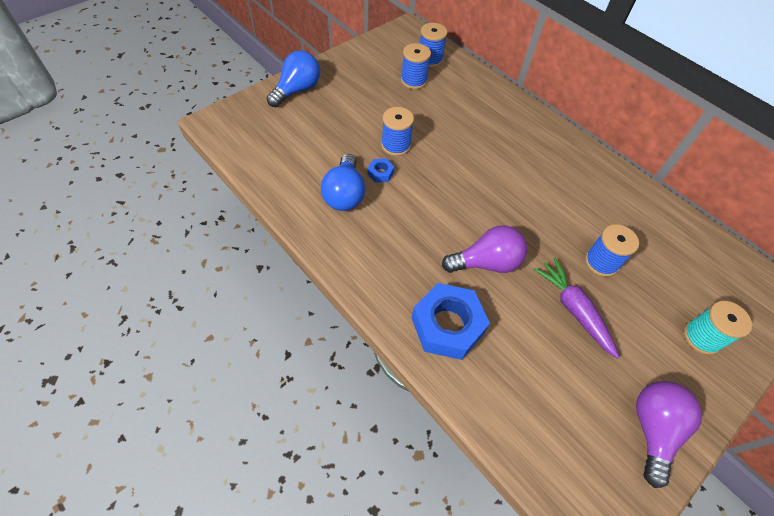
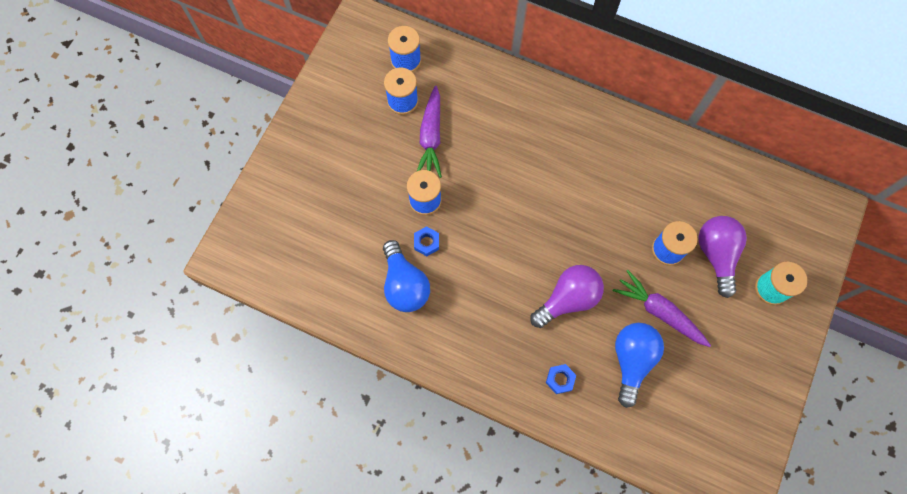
camera: 20 degrees left, 15 degrees up
blue light bulb [267,50,320,107] -> blue light bulb moved to [615,323,664,408]
blue nut [412,283,490,360] -> blue nut [546,364,576,394], size x0.44
purple light bulb [636,381,702,488] -> purple light bulb moved to [699,216,747,298]
none -> purple carrot [417,86,442,178]

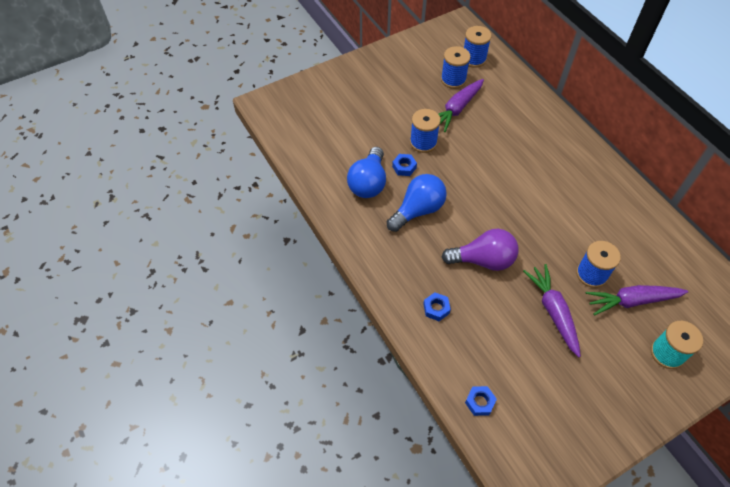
camera: 35 degrees right, 15 degrees down
blue light bulb [615,323,664,408] -> blue light bulb moved to [387,174,447,232]
purple light bulb [699,216,747,298] -> purple carrot [586,285,688,316]
none -> blue nut [465,386,497,416]

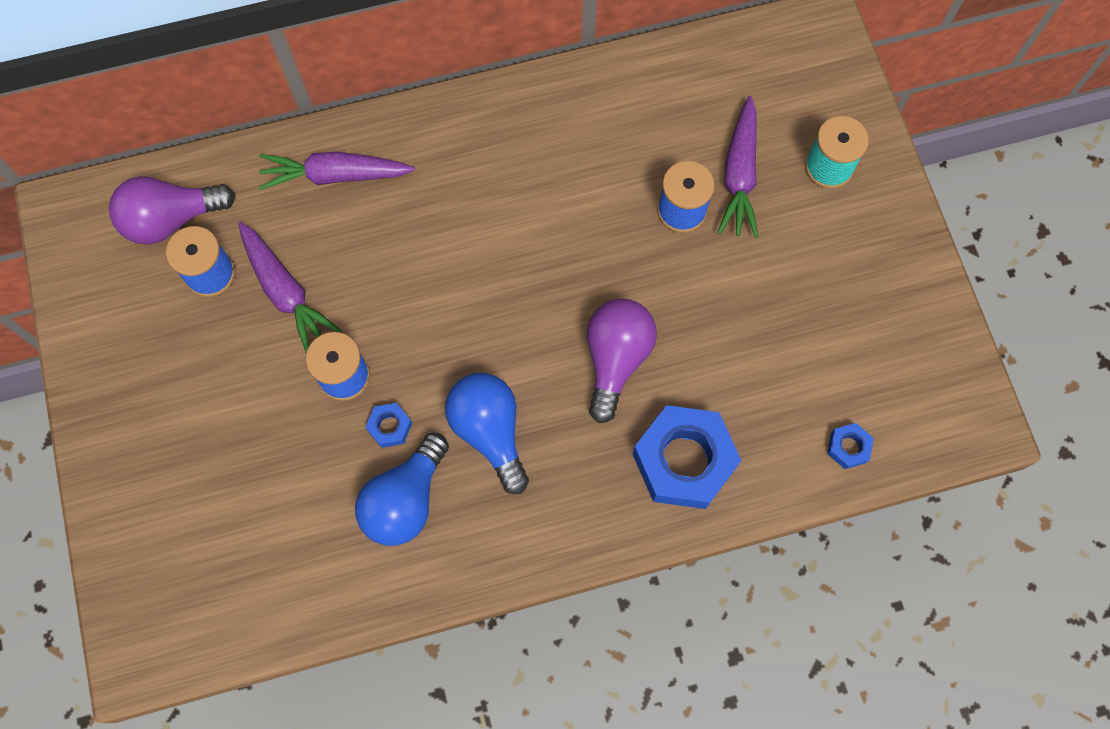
camera: 75 degrees left, 15 degrees up
blue light bulb [347,147,386,198] -> blue light bulb turned 90 degrees clockwise [355,433,449,546]
blue nut [423,292,451,321] -> blue nut [633,405,742,509], size x2.30
blue spool [464,26,492,68] -> purple light bulb [109,176,235,245]
purple carrot [523,264,581,357] -> purple carrot moved to [258,152,415,190]

